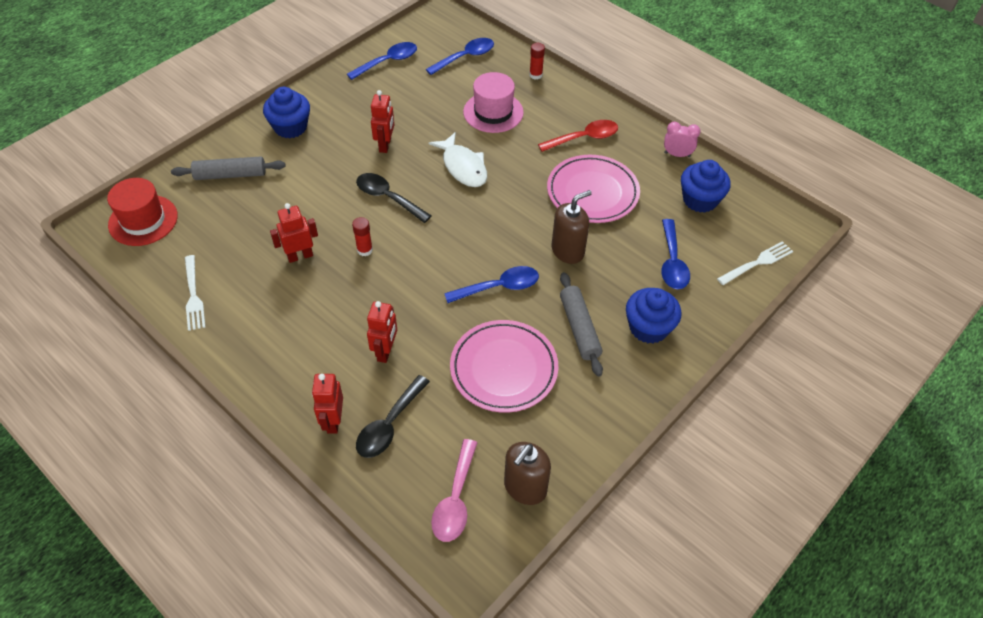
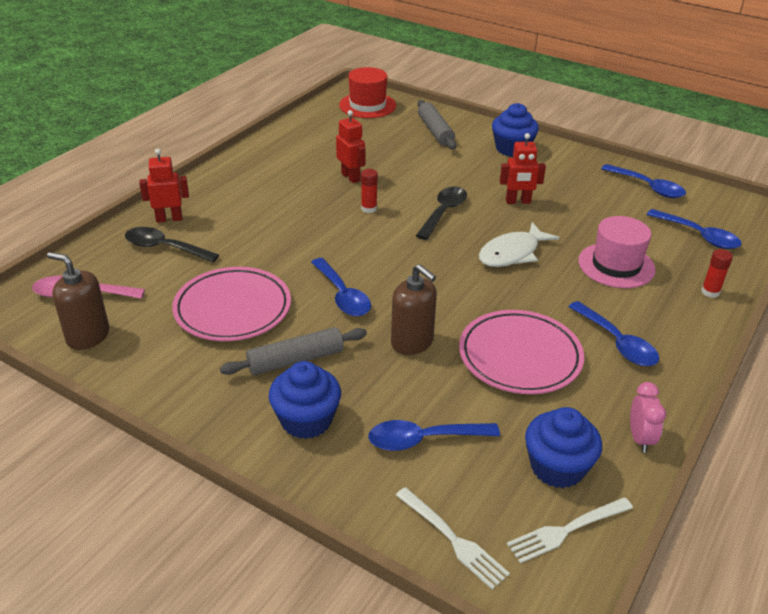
camera: 80 degrees right, 15 degrees down
white fork [185,255,206,331] -> white fork moved to [507,497,633,564]
red robot [367,301,397,363] -> none
red spoon [538,120,618,152] -> blue spoon [568,301,659,366]

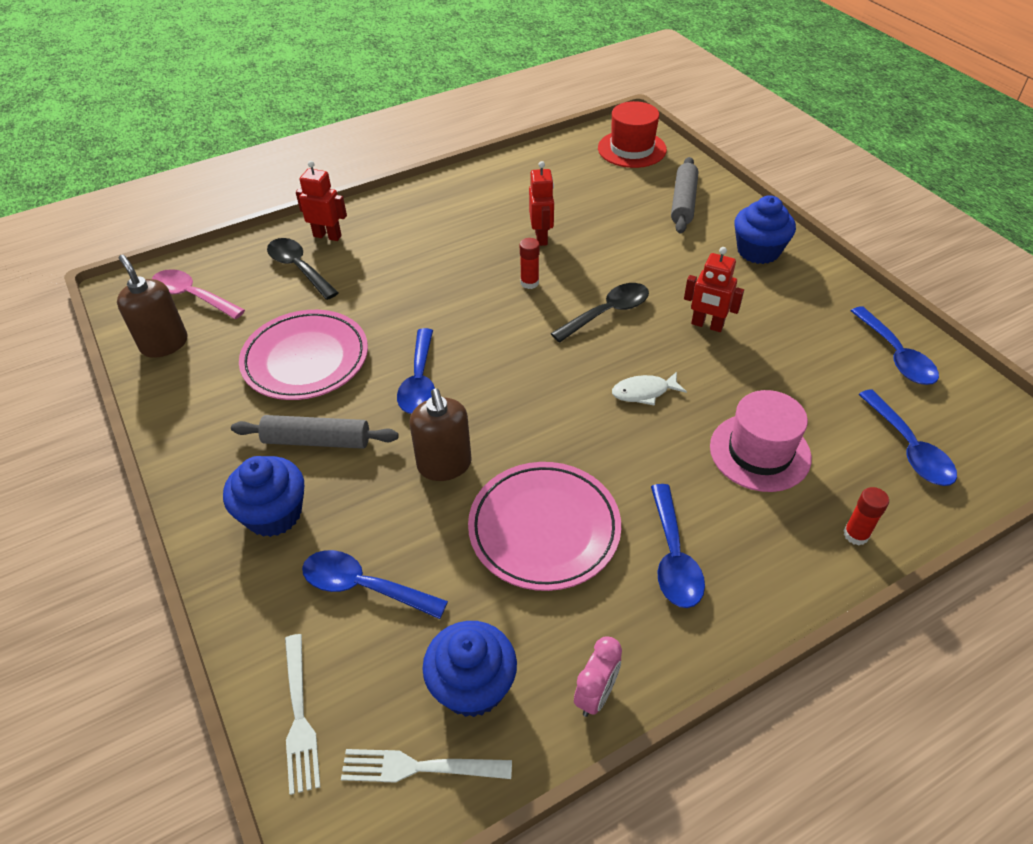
camera: 30 degrees right, 10 degrees up
white fish [479,222,559,267] -> white fish [612,371,687,406], size x0.63

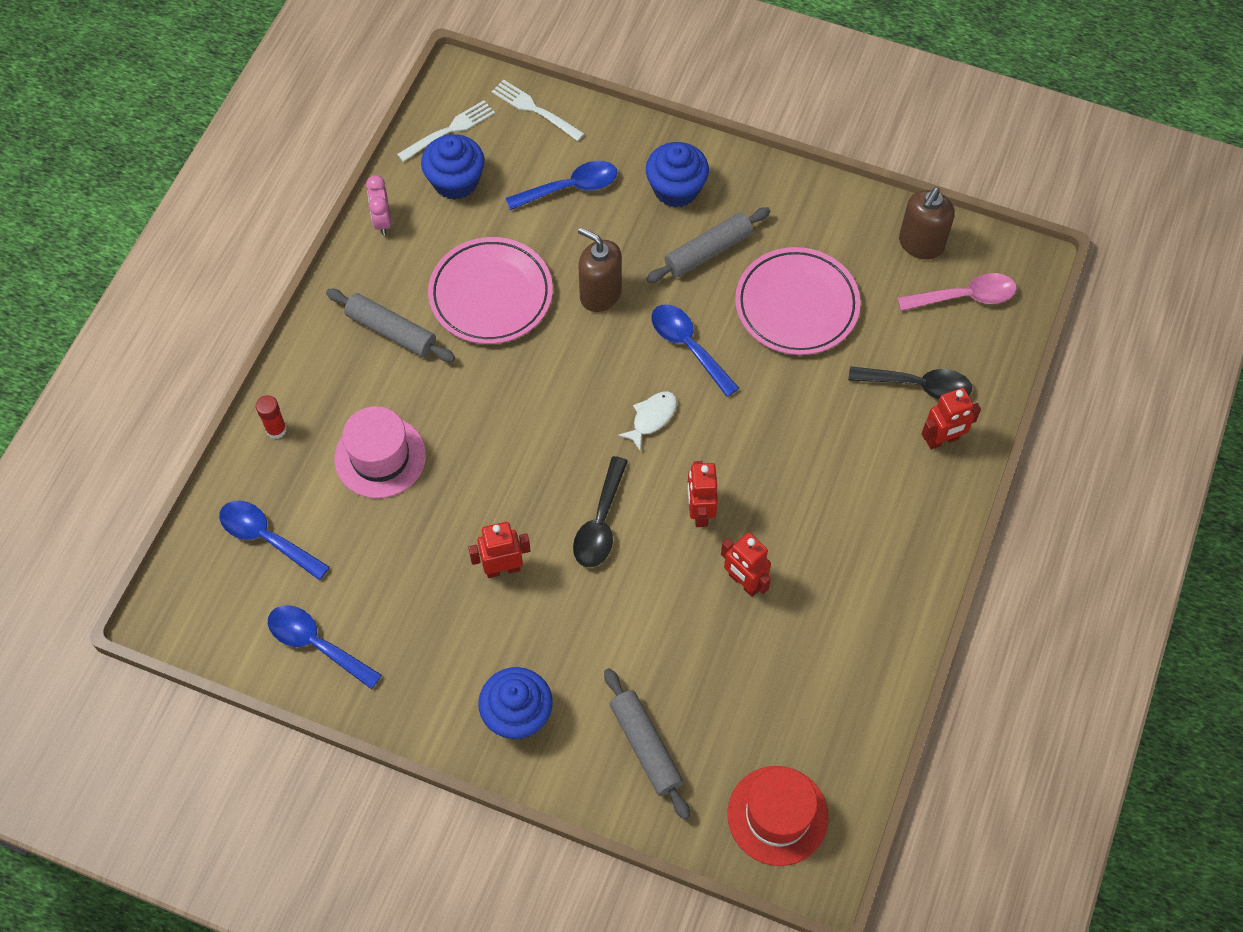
camera: 140 degrees right, 15 degrees up
brown soap dispenser [117,255,187,358] -> brown soap dispenser turned 105 degrees clockwise [899,187,955,259]
red glue stick [520,238,540,289] -> red robot [687,461,718,527]
white fish [612,371,687,406] -> white fish moved to [618,391,677,450]
blue spoon [651,484,705,608] -> grey rolling pin [326,289,455,362]

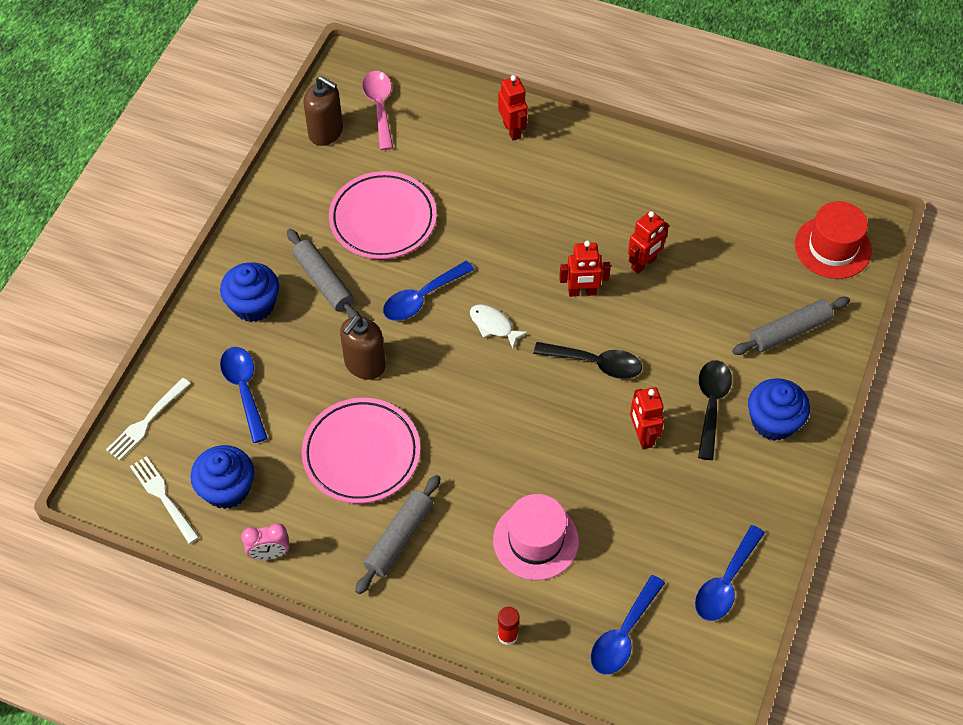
camera: 90 degrees left, 5 degrees down
black spoon [848,366,972,400] -> black spoon moved to [698,360,732,460]

